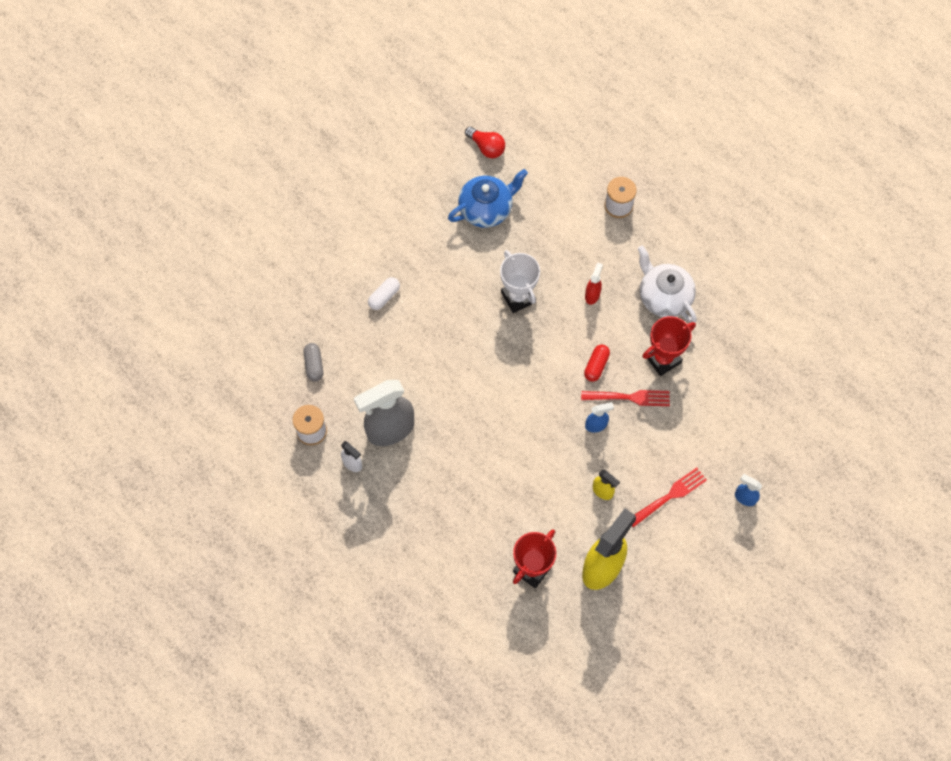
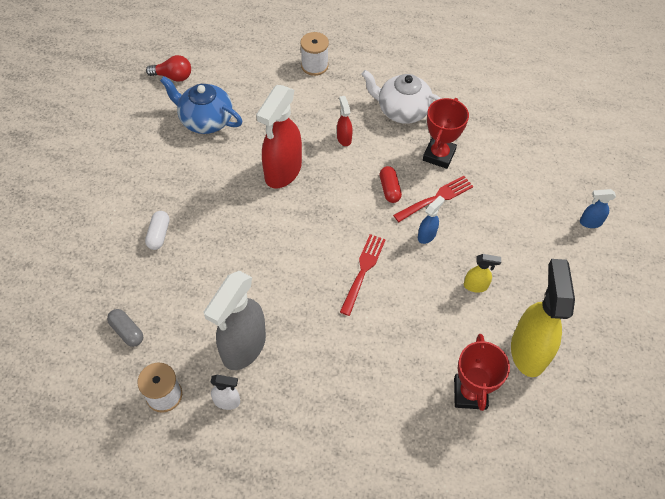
camera: 35 degrees left, 10 degrees down
blue teapot [448,169,528,228] -> blue teapot turned 90 degrees counterclockwise [160,76,242,134]
white trophy [500,250,540,313] -> red spray bottle [256,85,302,188]
red fork [632,468,707,527] -> red fork moved to [340,234,386,316]

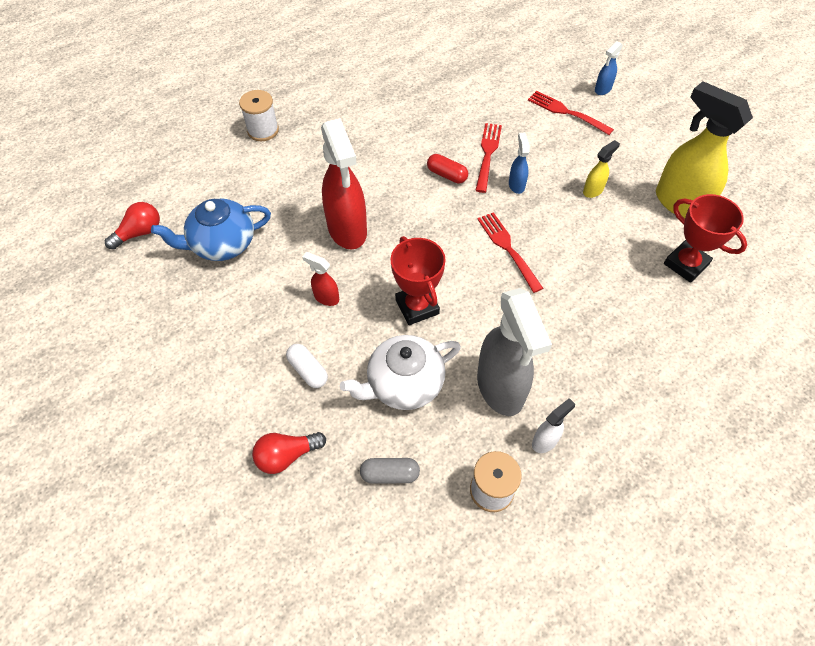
camera: 45 degrees left, 0 degrees up
red spray bottle [337,96,353,146] -> red spray bottle moved to [302,252,339,306]
white teapot [361,70,442,124] -> white teapot moved to [340,335,461,410]
red trophy [423,98,469,169] -> red trophy moved to [391,236,446,325]
none -> red light bulb [252,432,326,474]
none -> red fork [528,91,614,135]

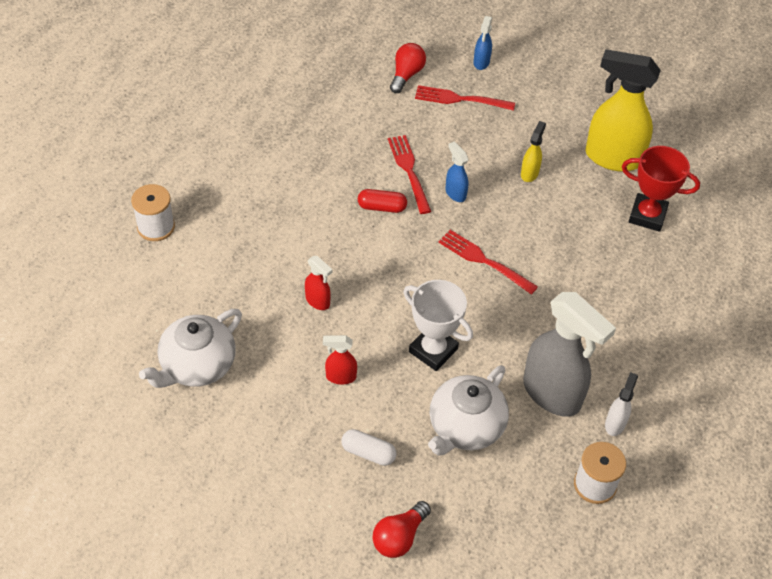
camera: 30 degrees left, 5 degrees down
red light bulb [105,202,160,250] -> red light bulb moved to [390,43,426,93]
blue teapot [151,199,271,261] -> white teapot [139,309,242,388]
red spray bottle [321,118,367,250] -> red spray bottle [305,256,333,310], size x0.45
grey capsule [360,458,420,484] -> none
red trophy [391,236,446,325] -> white trophy [403,280,473,371]

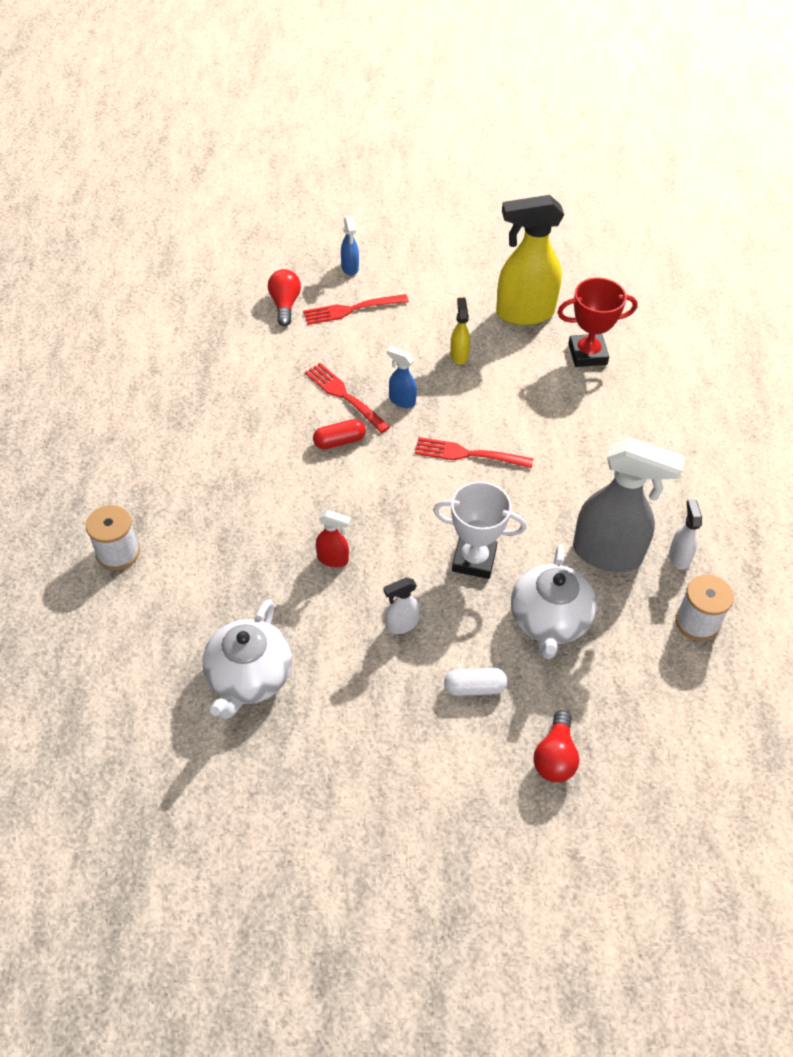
camera: 25 degrees left, 0 degrees up
red spray bottle [323,335,357,385] -> white spray bottle [383,578,419,634]

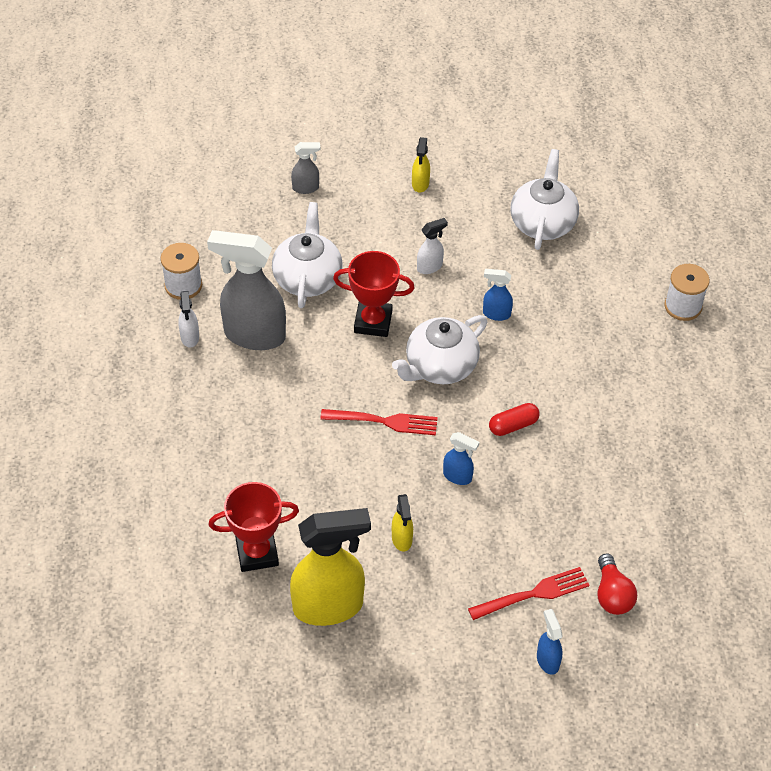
camera: 175 degrees right, 0 degrees up
red fork [305,363,390,433] -> none
red spray bottle [316,510,351,567] -> blue spray bottle [483,269,513,321]
white trophy [433,481,527,579] -> red trophy [333,251,415,337]
white capsule [444,668,508,696] -> none
red light bulb [533,710,579,782] -> grey spray bottle [291,142,321,194]
none -> white teapot [392,315,487,384]
none -> yellow spray bottle [412,137,430,192]

